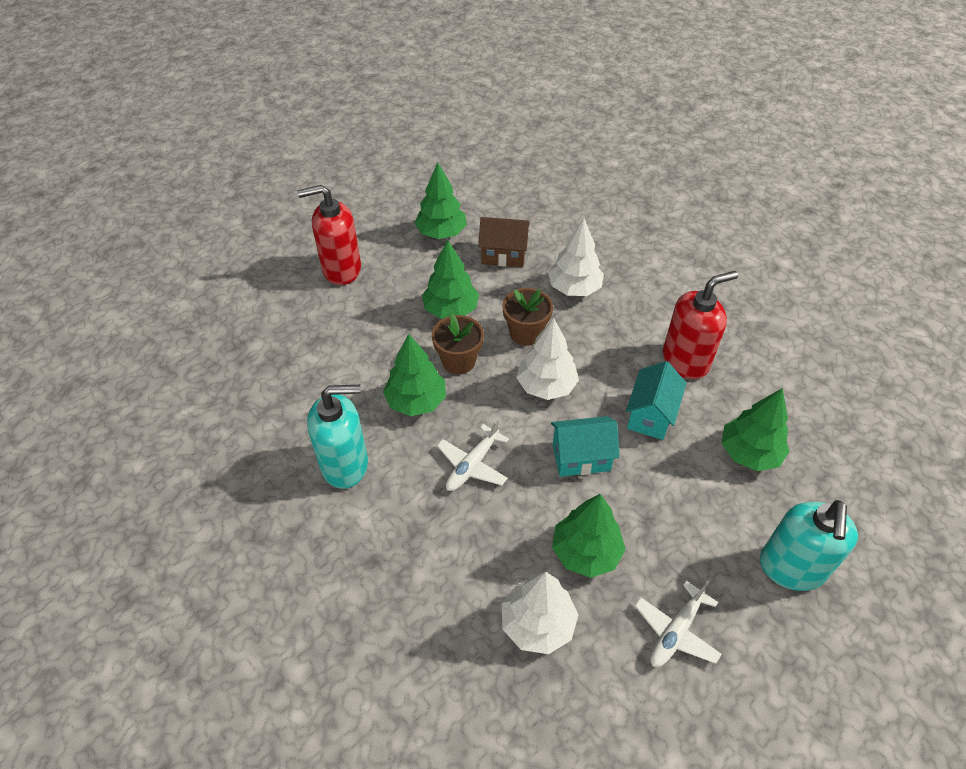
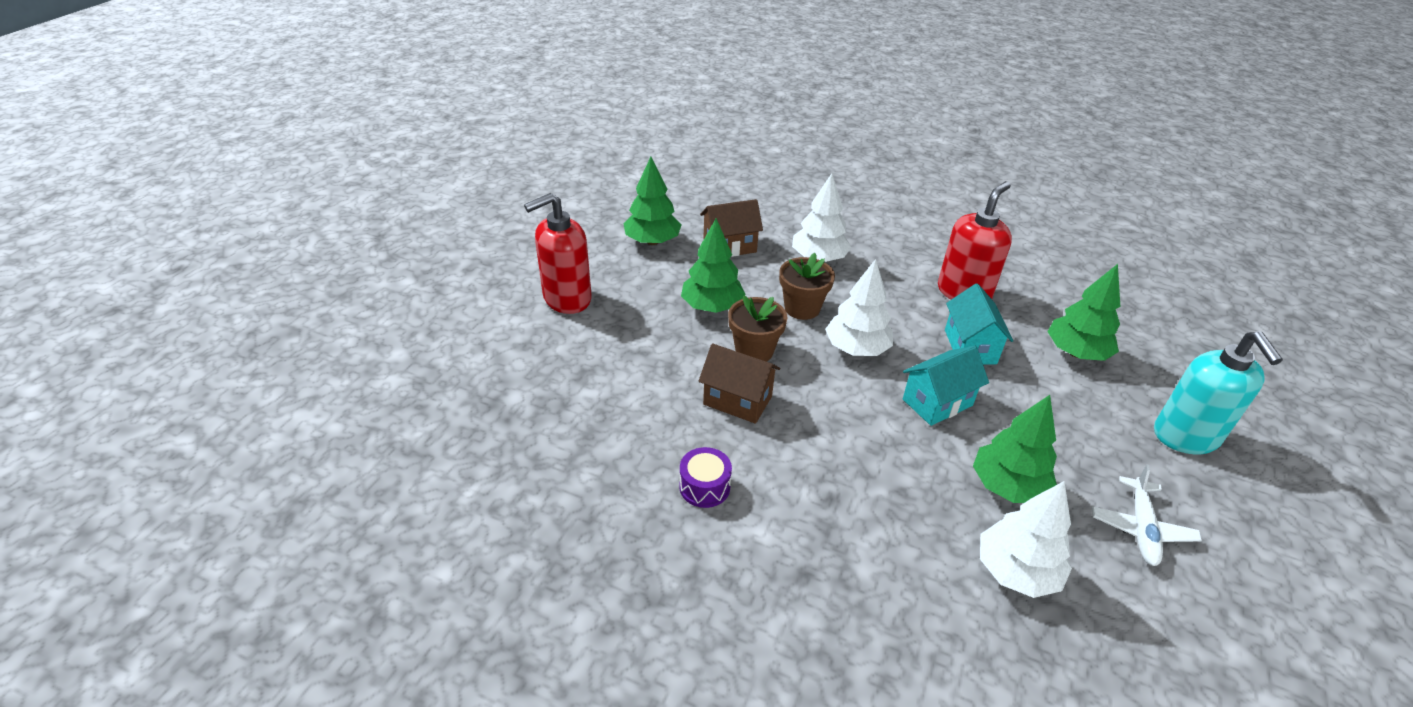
camera: 25 degrees left, 10 degrees down
turquoise soap dispenser [307,385,368,489] -> purple drum [679,447,732,508]
green tree [383,334,446,416] -> brown house [699,344,780,424]
white plane [437,419,509,491] -> none

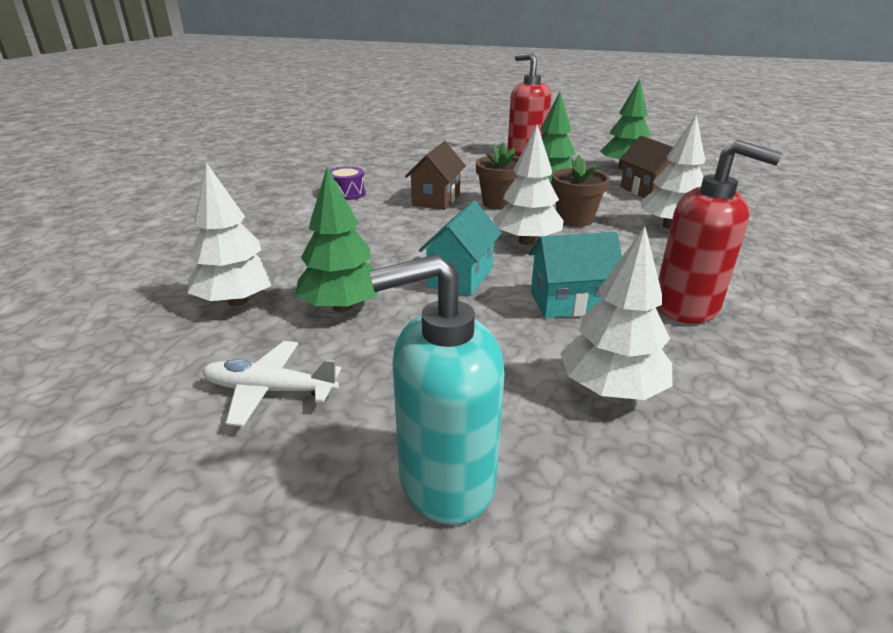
camera: 85 degrees right, 10 degrees down
turquoise house [903,346,989,426] -> turquoise house turned 60 degrees clockwise [419,201,501,296]
green tree [1047,264,1120,361] -> white tree [560,226,672,400]

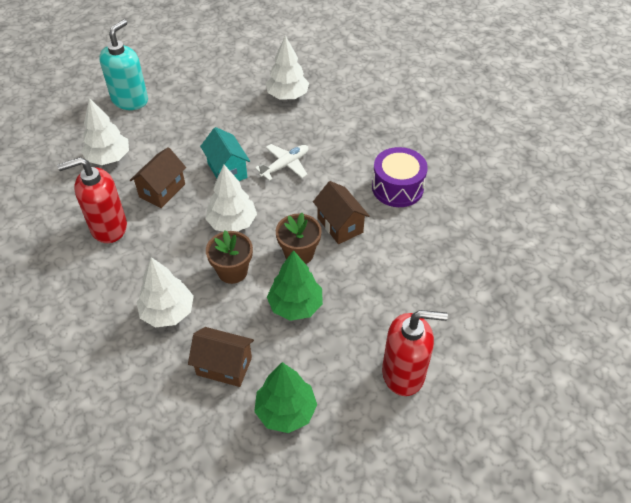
camera: 130 degrees right, 20 degrees up
white plane [202,341,341,427] -> white plane moved to [255,144,308,181]
green tree [296,167,379,312] -> none
purple drum [329,166,366,200] -> purple drum [372,147,428,207], size x1.69
turquoise house [529,232,622,318] -> brown house [130,147,186,208]

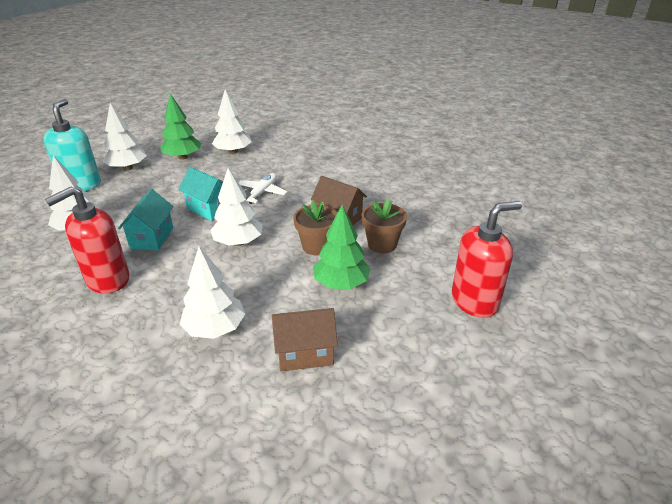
camera: 25 degrees left, 15 degrees down
brown house [130,147,186,208] -> turquoise house [118,189,173,251]
brown flower pot [206,230,253,284] -> brown flower pot moved to [362,198,407,253]
green tree [254,362,317,433] -> green tree moved to [160,93,201,160]
purple drum [372,147,428,207] -> none
none -> white tree [102,103,147,170]

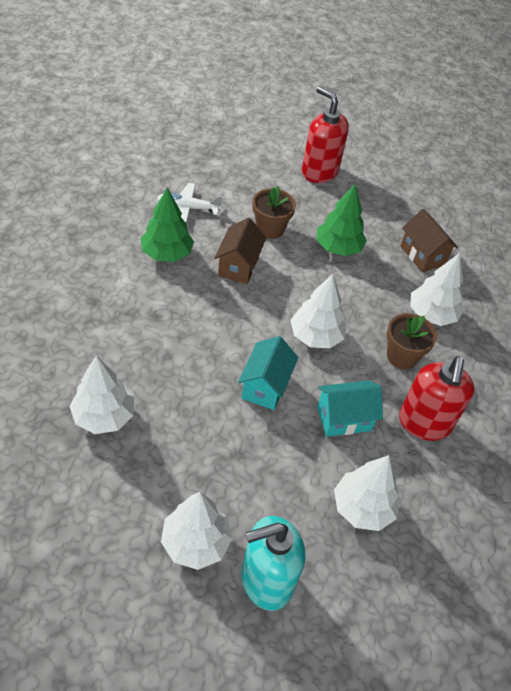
camera: 115 degrees left, 15 degrees up
red soap dispenser [45,187,130,294] -> red soap dispenser turned 75 degrees clockwise [399,356,475,441]
green tree [160,93,201,160] -> green tree moved to [141,187,194,262]
white plane [238,173,287,204] -> white plane moved to [157,183,222,223]
brown flower pot [293,200,338,255] -> brown flower pot moved to [387,313,437,369]

